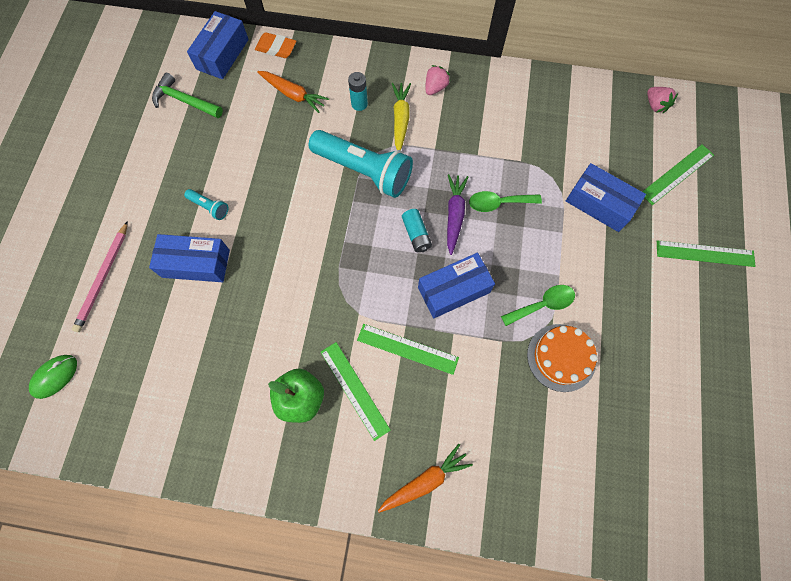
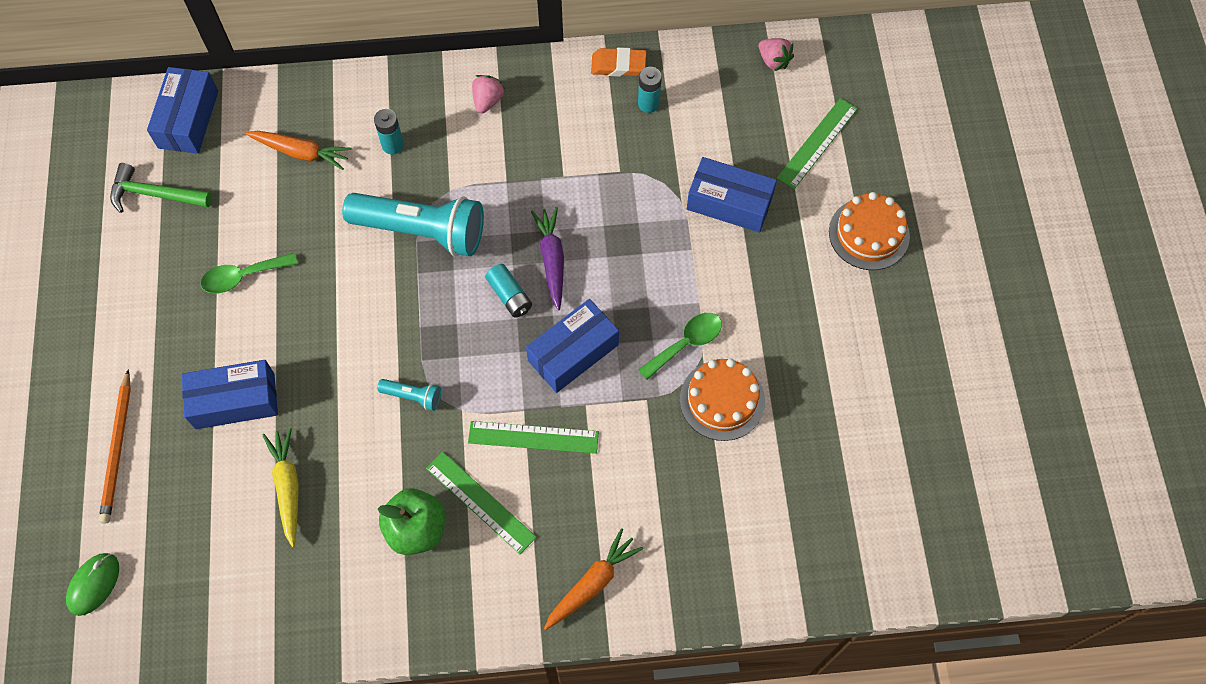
camera: 15 degrees left, 5 degrees down
pink pencil [72,221,128,332] -> orange pencil [99,369,131,523]
turquoise flashlight [184,189,229,220] -> turquoise flashlight moved to [377,379,441,411]
orange eraser [255,32,296,58] -> orange eraser moved to [591,47,647,77]
yellow carrot [392,83,411,151] -> yellow carrot moved to [262,428,299,547]
green spoon [469,191,542,212] -> green spoon moved to [201,253,298,293]
green ruler [657,240,756,267] -> orange cake [829,192,910,270]
none -> turquoise battery [638,67,662,113]

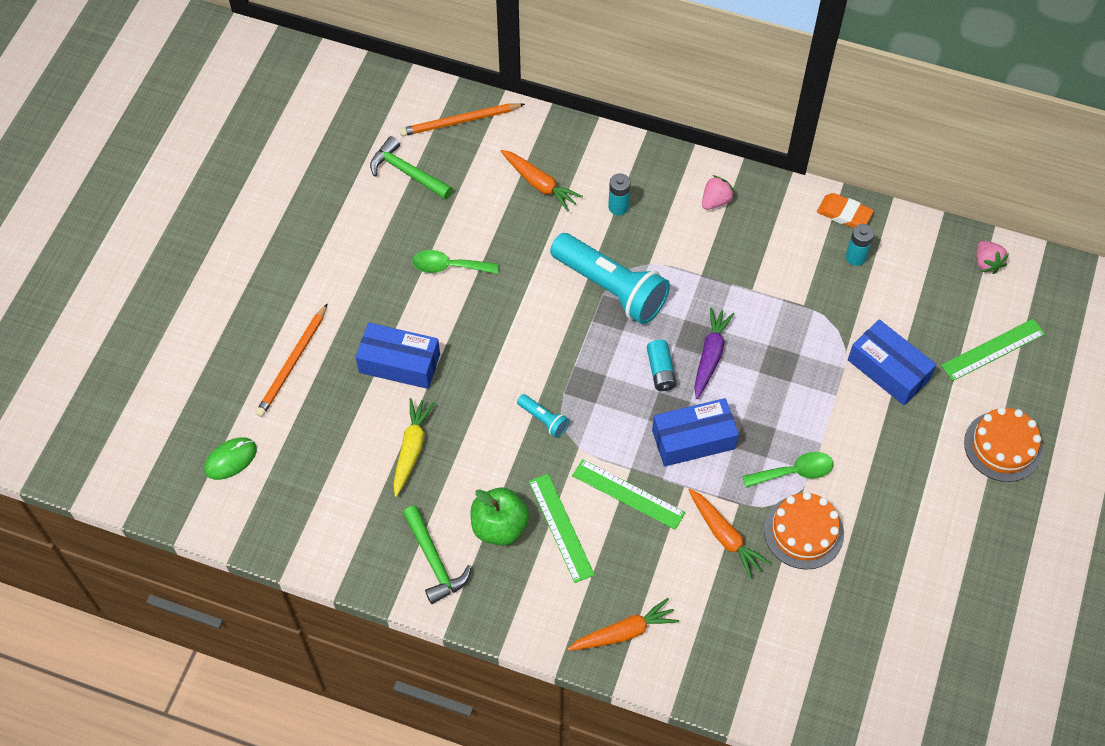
camera: 25 degrees right, 5 degrees down
blue box [147,67,218,154] -> orange pencil [399,103,525,136]
none -> green hammer [403,506,472,604]
none -> orange carrot [689,489,770,579]

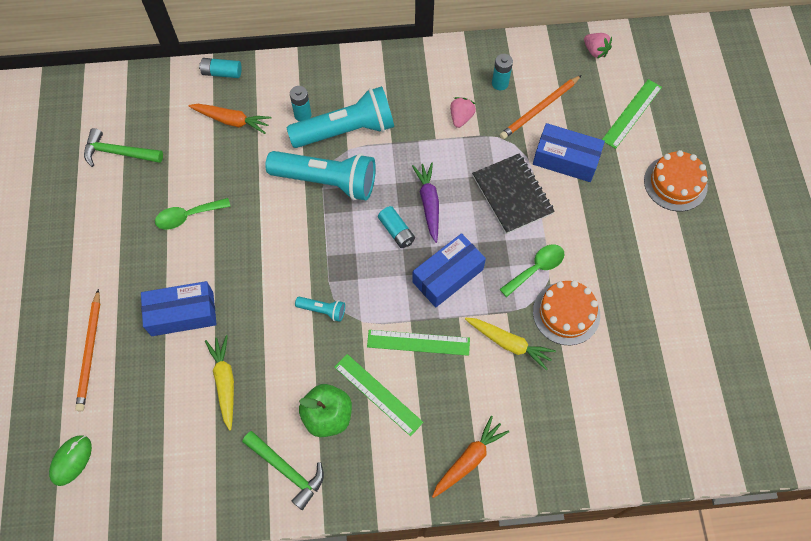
camera: 25 degrees left, 5 degrees up
orange pencil [399,103,525,136] -> orange pencil moved to [500,75,581,139]
orange carrot [689,489,770,579] -> yellow carrot [465,317,556,371]
pink strawberry [702,175,735,210] -> pink strawberry moved to [450,97,476,128]
orange eraser [817,193,874,228] -> none
none -> turquoise battery [199,58,242,78]
none -> turquoise flashlight [287,86,394,148]
none -> black notebook [472,153,555,234]

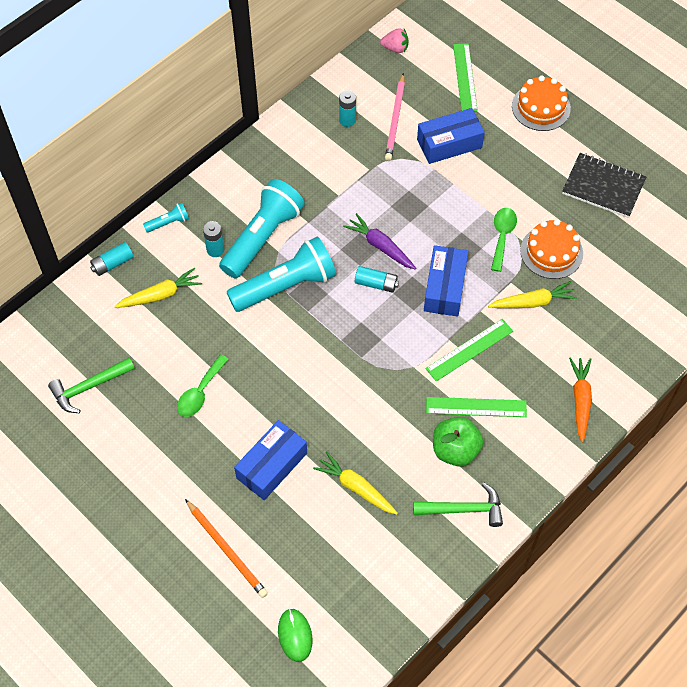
camera: 40 degrees left, 5 degrees down
orange carrot [189,104,271,134] -> yellow carrot [114,267,202,308]
turquoise flashlight [295,297,345,322] -> turquoise flashlight moved to [143,203,189,233]
pink strawberry [450,97,476,128] -> none
black notebook [472,153,555,234] -> black notebook moved to [562,153,646,218]
orange pencil [500,75,581,139] -> pink pencil [385,73,405,161]

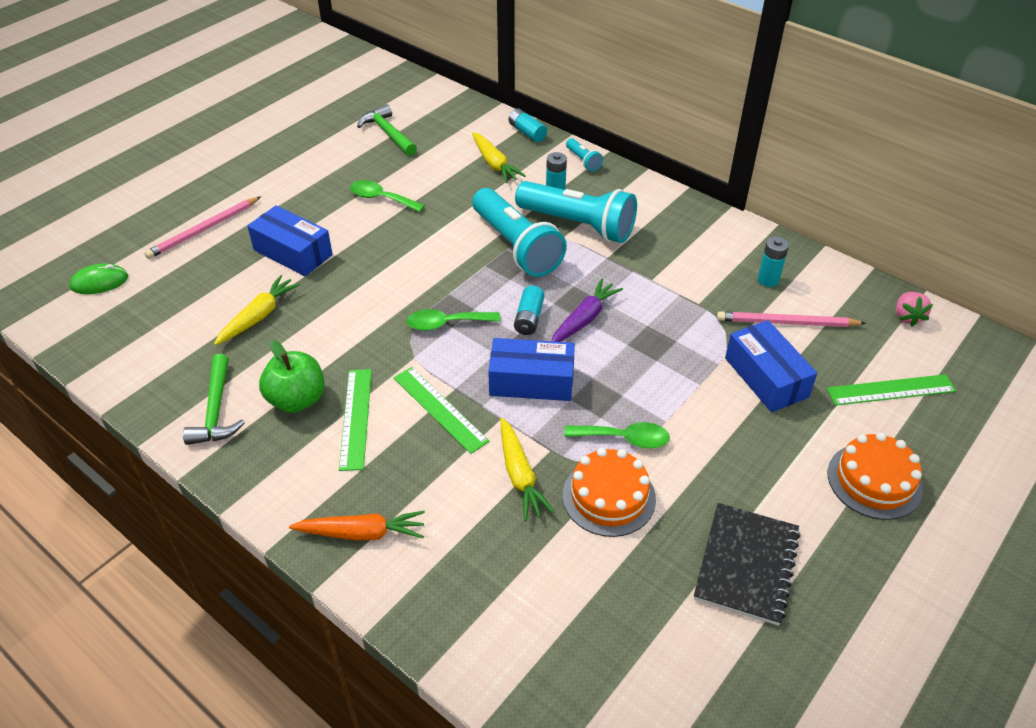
camera: 85 degrees right, 15 degrees down
orange pencil [185,499,268,598] -> pink pencil [144,197,261,259]
none -> green spoon [407,309,500,331]

